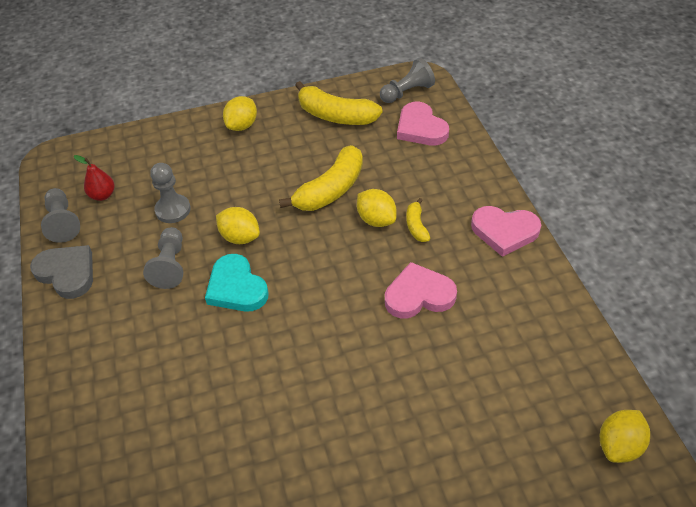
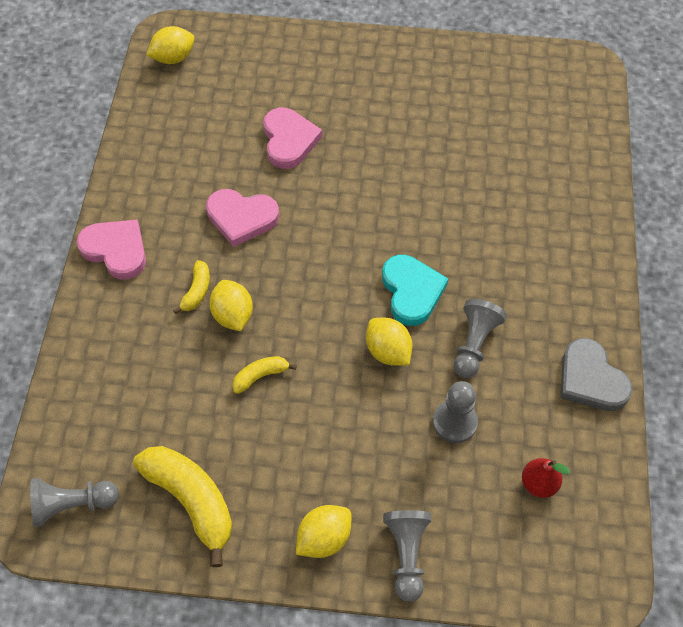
camera: 160 degrees left, 10 degrees up
grey pawn [41,188,80,243] -> grey pawn moved to [383,510,431,602]
yellow banana [279,145,363,211] -> yellow banana [232,356,297,394], size x0.50
pink heart [397,102,449,146] -> pink heart moved to [263,107,322,169]

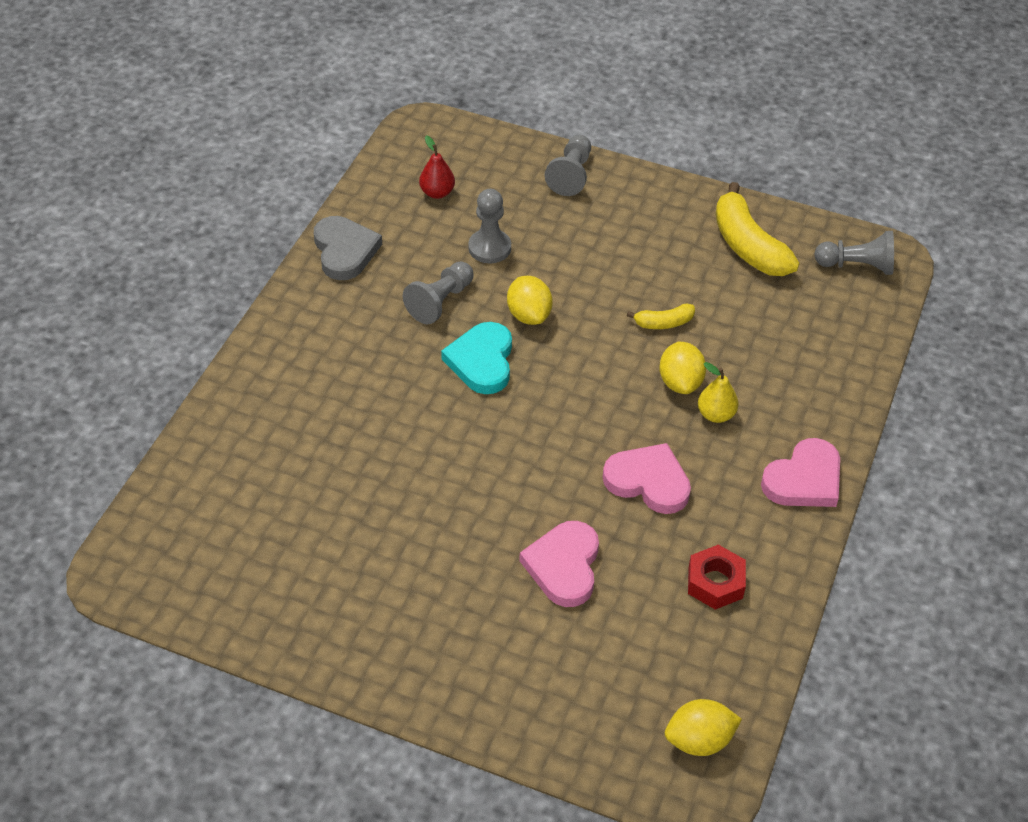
camera: 165 degrees left, 10 degrees down
pink heart [77,220,146,280] -> pink heart turned 90 degrees counterclockwise [761,438,840,507]
yellow banana [173,260,210,314] -> yellow pear [698,362,738,423]
yellow lemon [296,505,351,558] -> none
none -> red nut [688,545,746,610]

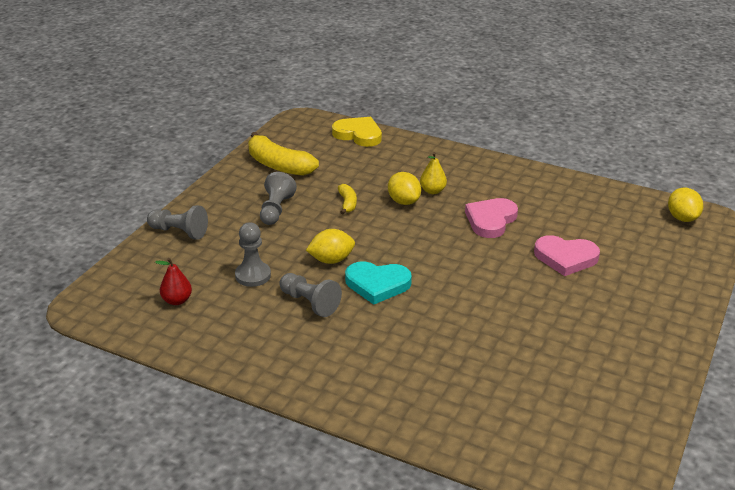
camera: 85 degrees left, 15 degrees down
grey heart [314,216,382,280] -> none
yellow lemon [659,342,706,394] -> yellow lemon turned 60 degrees clockwise [388,172,421,205]
red nut [688,545,746,610] -> none
yellow banana [715,182,799,276] -> yellow banana turned 60 degrees clockwise [249,132,319,176]
pink heart [761,438,840,507] -> none
grey pawn [814,231,894,275] -> grey pawn moved to [260,172,297,225]
none -> yellow heart [332,117,382,147]

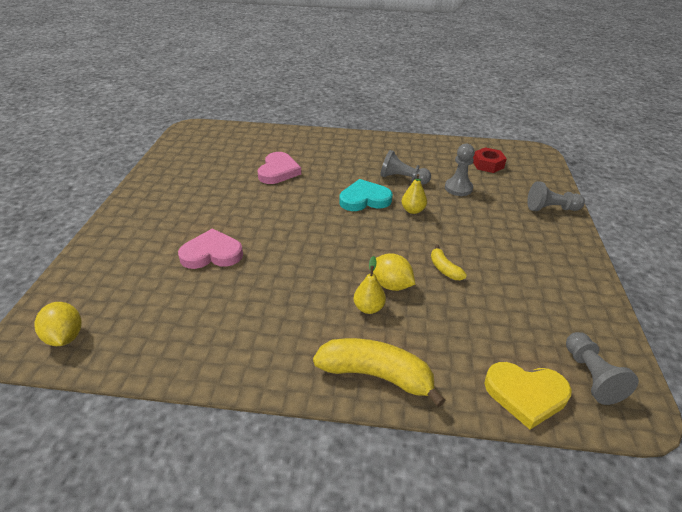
camera: 160 degrees right, 5 degrees up
red pear [155,258,192,305] -> red nut [473,147,507,173]
yellow banana [249,132,319,176] -> yellow banana moved to [313,338,446,407]
grey pawn [260,172,297,225] -> grey pawn moved to [566,332,639,405]
yellow lemon [306,229,355,264] -> yellow pear [401,174,427,214]
pink heart [465,198,518,238] -> pink heart moved to [257,152,301,184]

